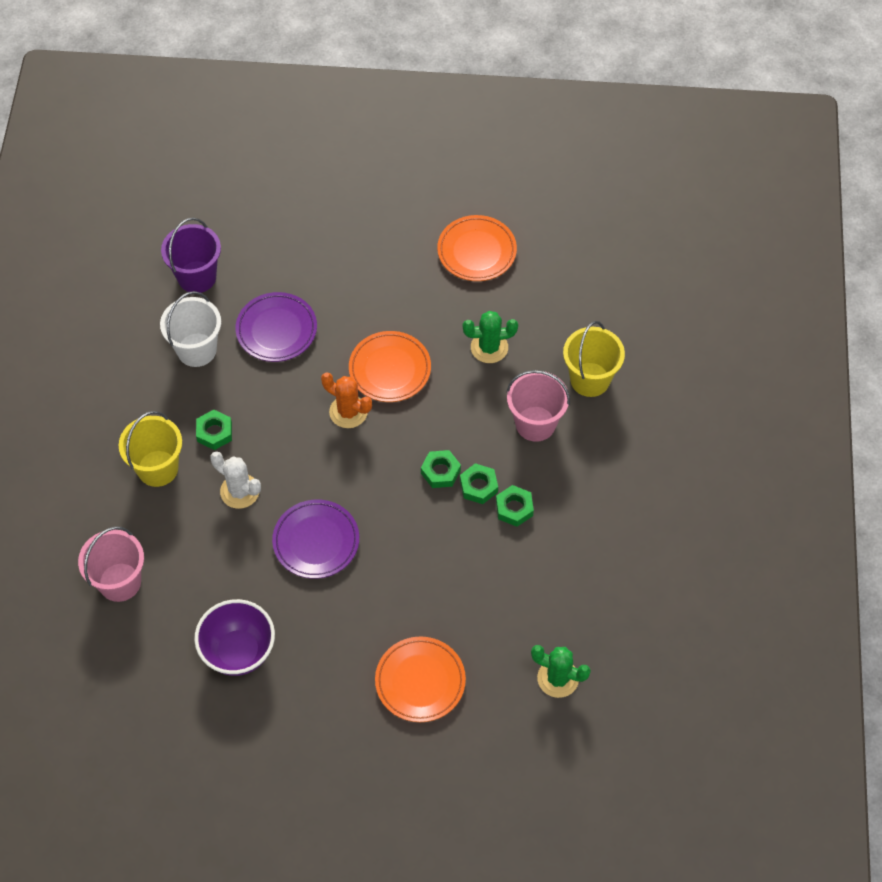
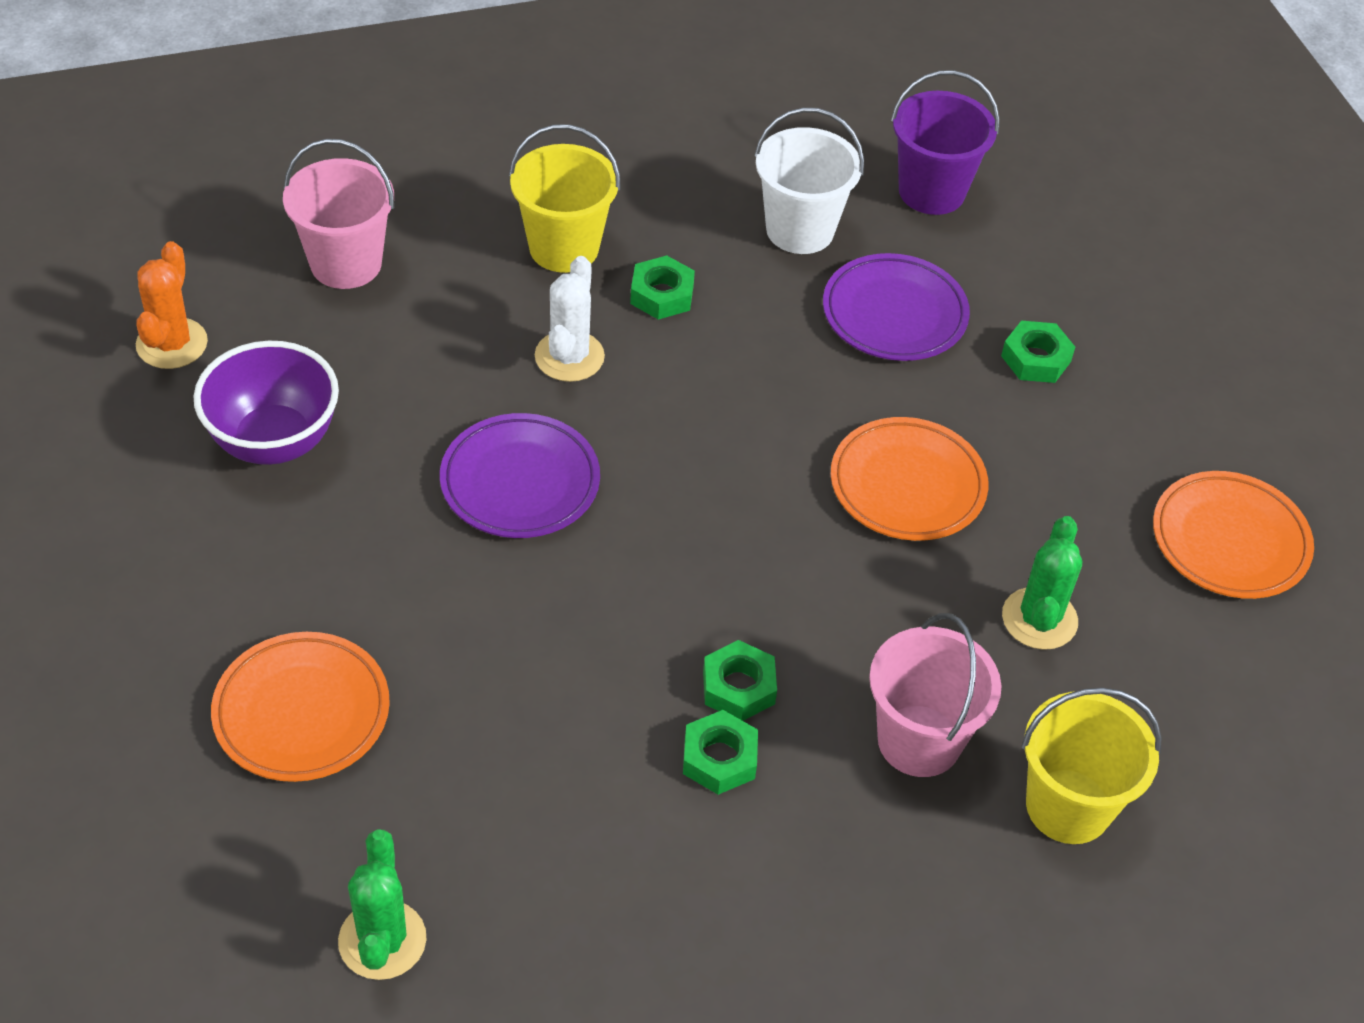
camera: 65 degrees right, 10 degrees down
orange cactus [321,372,372,428] -> orange cactus moved to [136,241,208,369]
green nut [421,450,461,488] -> green nut moved to [1001,321,1075,383]
green cactus [463,311,518,363] -> green cactus turned 45 degrees clockwise [1002,516,1082,650]

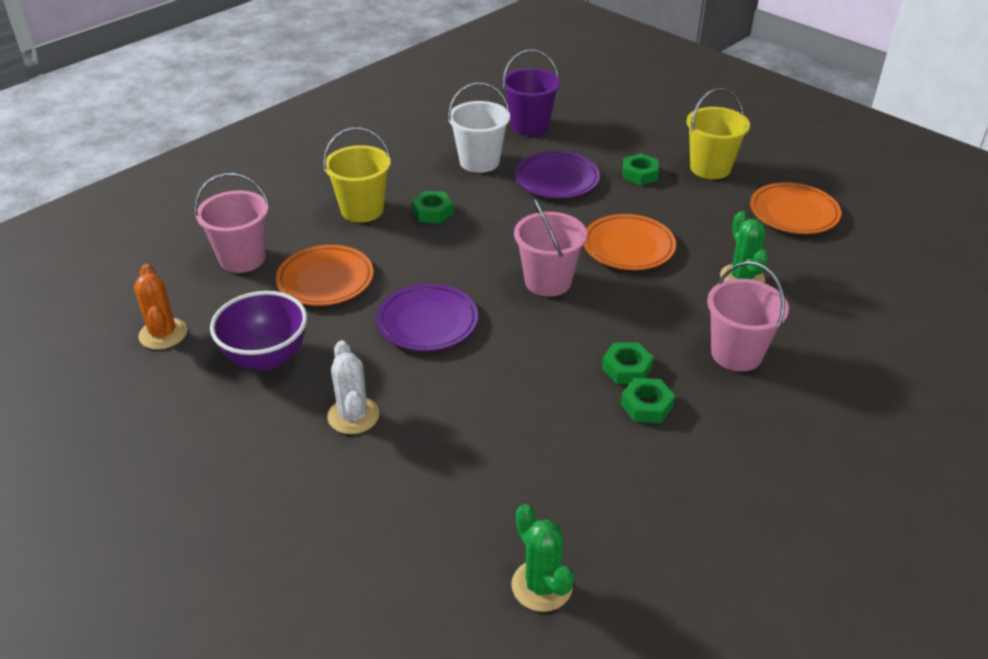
camera: 25 degrees left, 10 degrees down
orange plate [211,632,390,782] -> orange plate moved to [276,245,374,306]
white cactus [535,256,605,382] -> white cactus moved to [327,340,379,434]
yellow bucket [1021,687,1162,844] -> yellow bucket moved to [686,88,750,179]
none -> pink bucket [514,198,587,297]

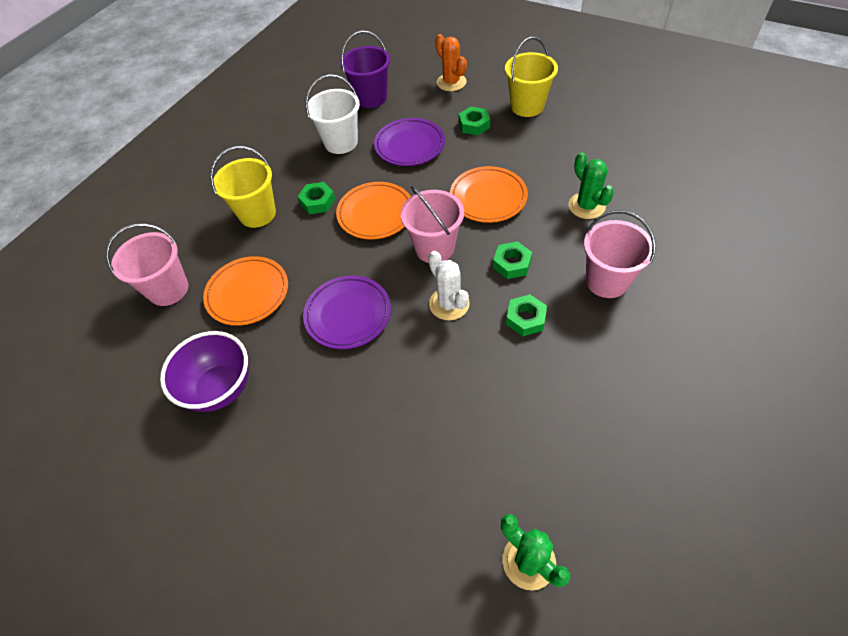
camera: 10 degrees left, 15 degrees up
orange cactus [134,264,187,349] -> orange cactus moved to [435,34,467,91]
white cactus [327,340,379,434] -> white cactus moved to [428,251,470,320]
green nut [621,378,675,423] -> green nut moved to [493,241,532,279]
orange plate [750,182,841,234] -> orange plate moved to [336,182,411,239]

